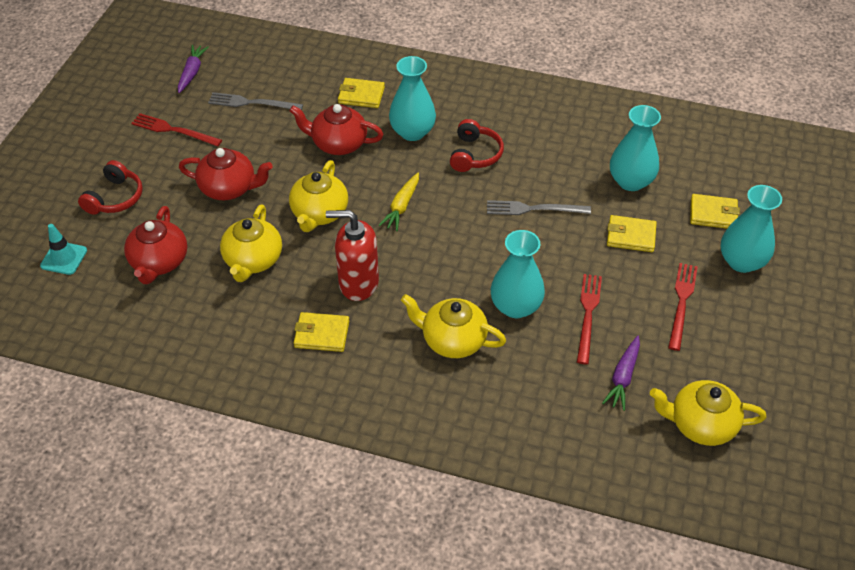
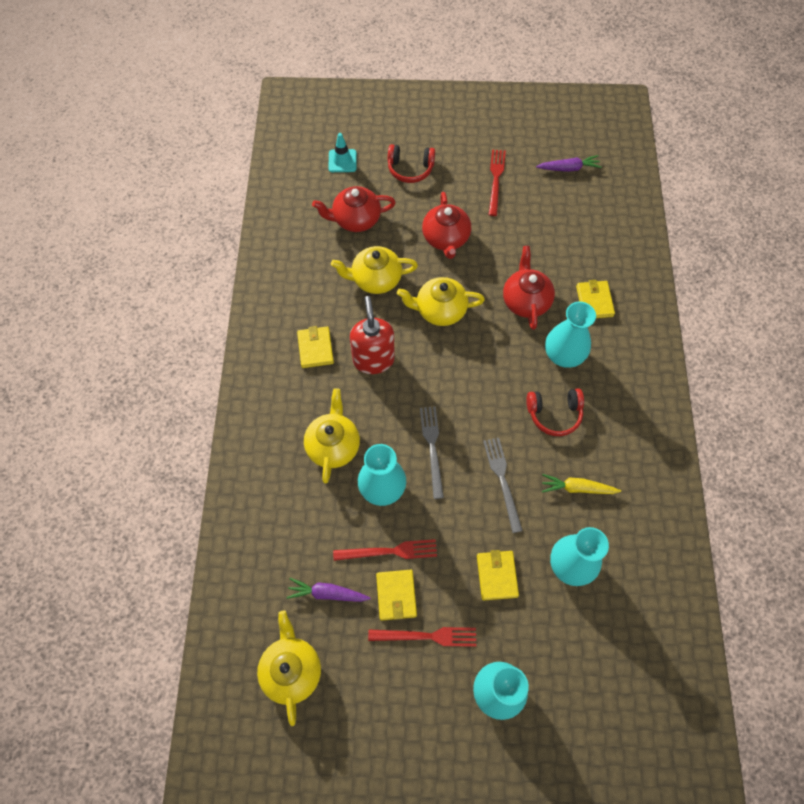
camera: 75 degrees right, 15 degrees up
grey fork [208,92,303,110] -> grey fork moved to [420,406,444,499]
yellow carrot [378,173,419,231] -> yellow carrot moved to [542,474,621,494]
yellow wallet [690,194,740,229] -> yellow wallet moved to [376,570,417,621]

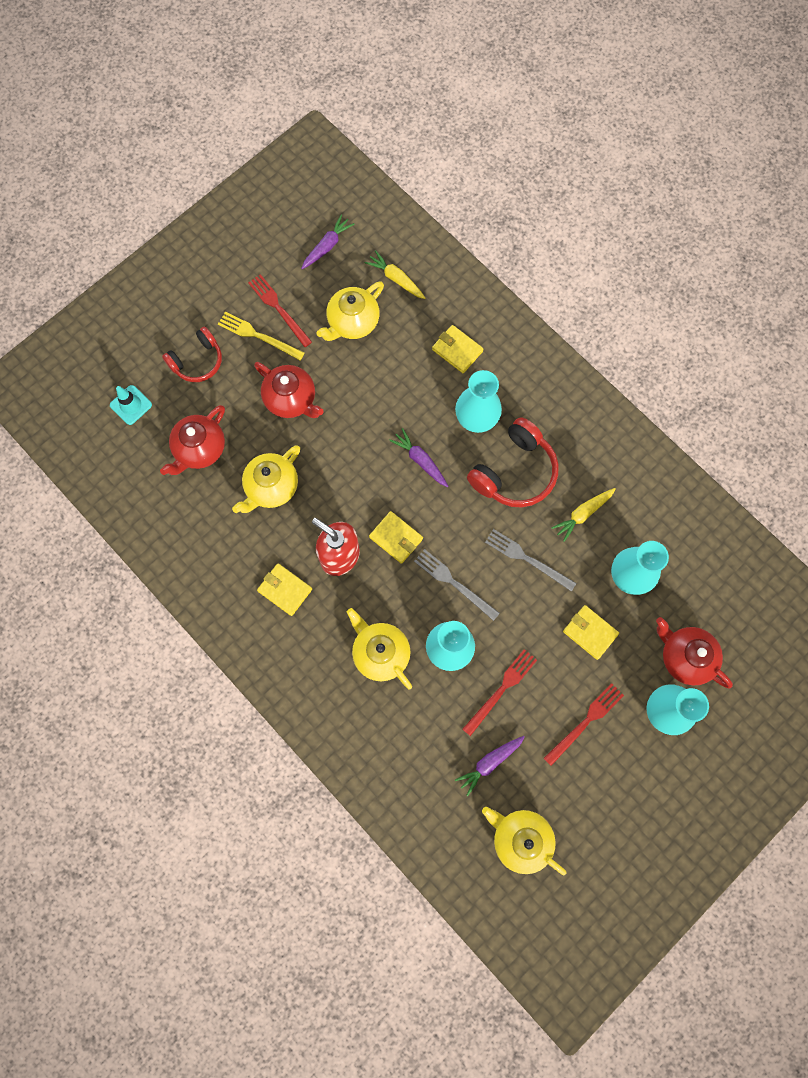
camera: 45 degrees left, 10 degrees up
yellow wallet [376,570,417,621] -> yellow wallet moved to [369,511,423,564]
yellow teapot [397,277,485,326] -> yellow teapot moved to [316,281,384,341]
red teapot [503,246,555,330] -> red teapot moved to [656,617,733,689]
red headphones [526,388,584,436] -> red headphones [467,417,558,507], size x1.51
none -> yellow fork [218,312,305,360]
none -> yellow carrot [365,250,425,299]
none -> purple carrot [389,428,448,487]

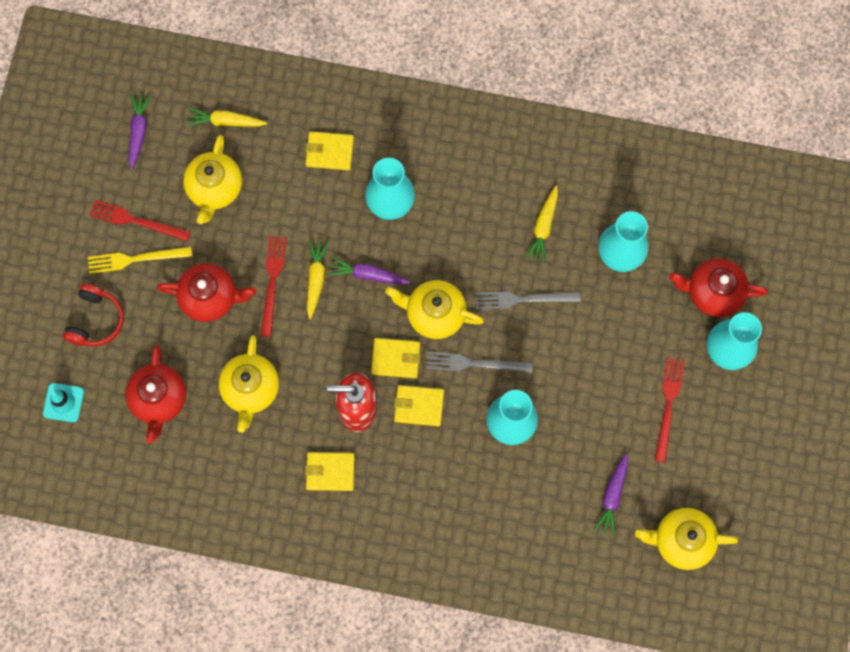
camera: 35 degrees left, 0 degrees up
yellow teapot [347,608,412,689] -> yellow teapot moved to [385,280,484,339]
red fork [462,649,537,736] -> red fork moved to [260,236,287,337]
red headphones [467,417,558,507] -> none
yellow wallet [563,605,619,660] -> yellow wallet moved to [394,385,444,426]
none -> yellow carrot [307,239,329,319]

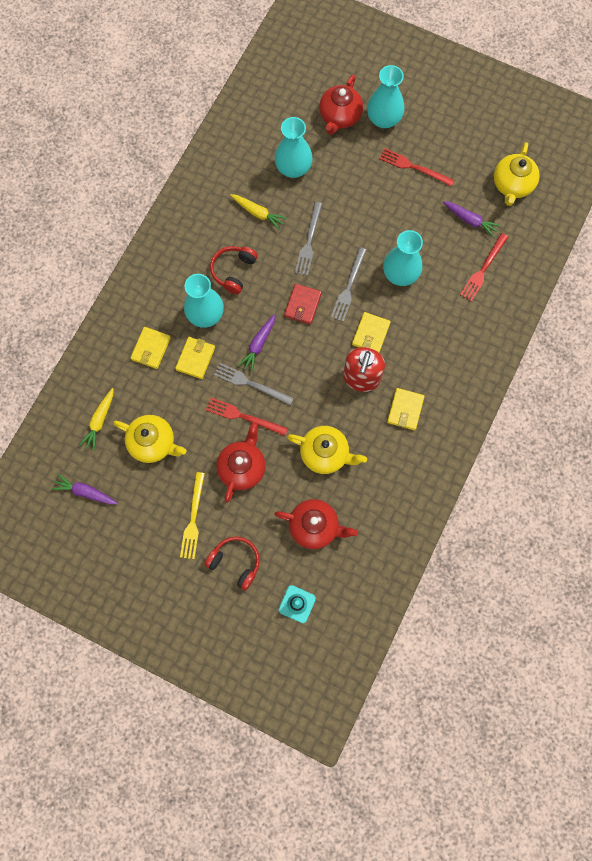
camera: 75 degrees left, 0 degrees up
red fork [89,200,191,241] -> red fork moved to [460,233,508,302]
yellow carrot [307,239,329,319] -> grey fork [214,363,294,405]
yellow wallet [371,338,421,378] -> yellow wallet moved to [175,337,215,379]
yellow teapot [385,280,484,339] -> red wallet [284,284,322,325]
none -> red headphones [210,246,258,294]

